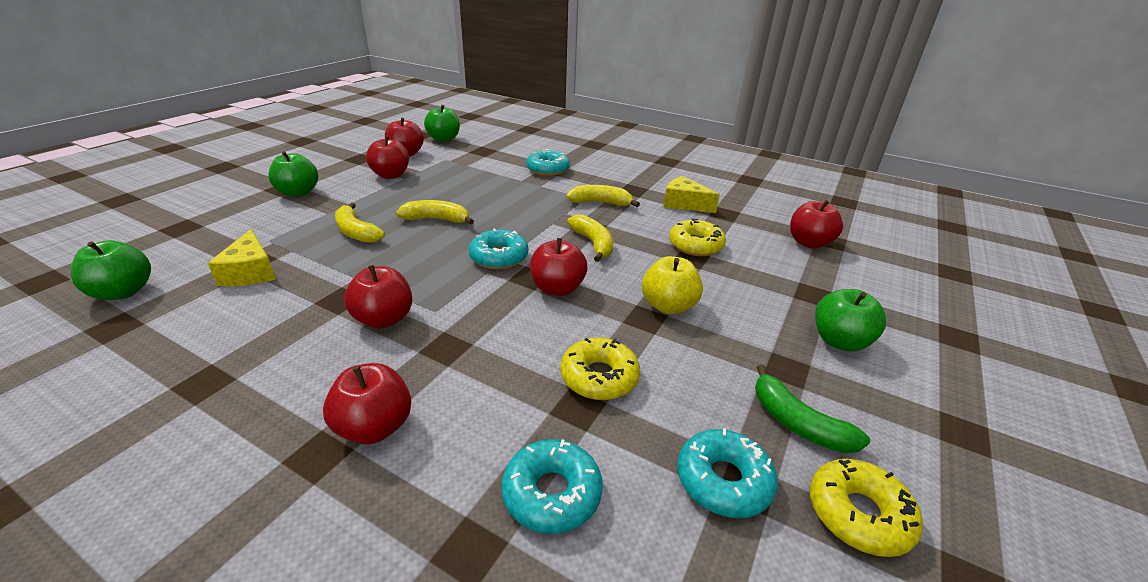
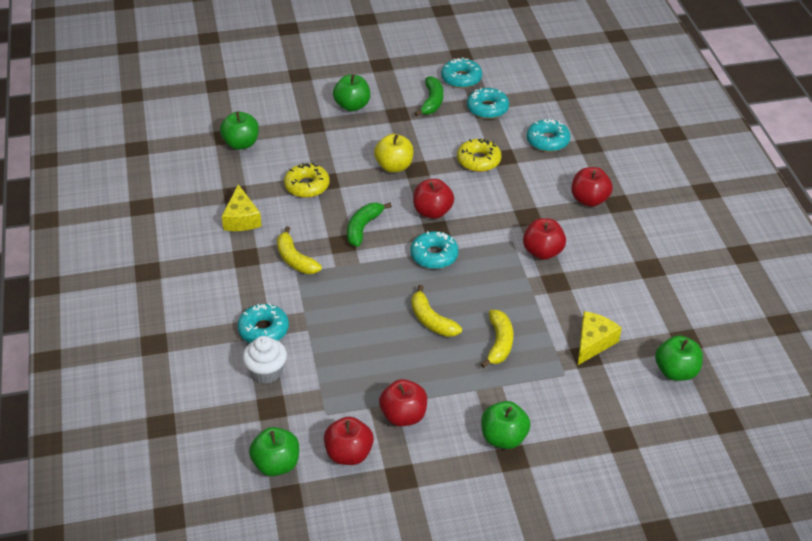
camera: 130 degrees left, 10 degrees up
yellow banana [567,214,613,262] -> green banana [347,203,392,247]
red apple [790,200,843,249] -> green apple [220,112,259,150]
yellow donut [810,459,923,557] -> turquoise donut [441,57,482,88]
none -> white cupcake [242,336,287,384]

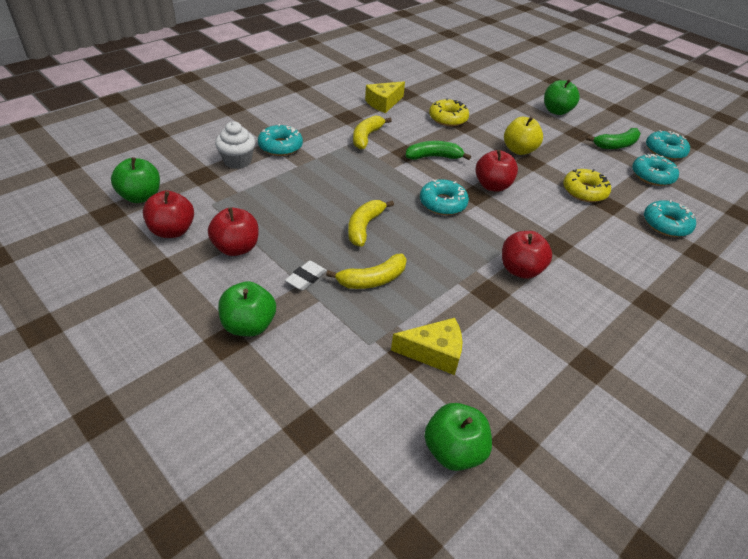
camera: 55 degrees right, 0 degrees up
green apple [220,112,259,150] -> none
red apple [571,167,613,207] -> none
none -> white eraser [285,261,327,291]

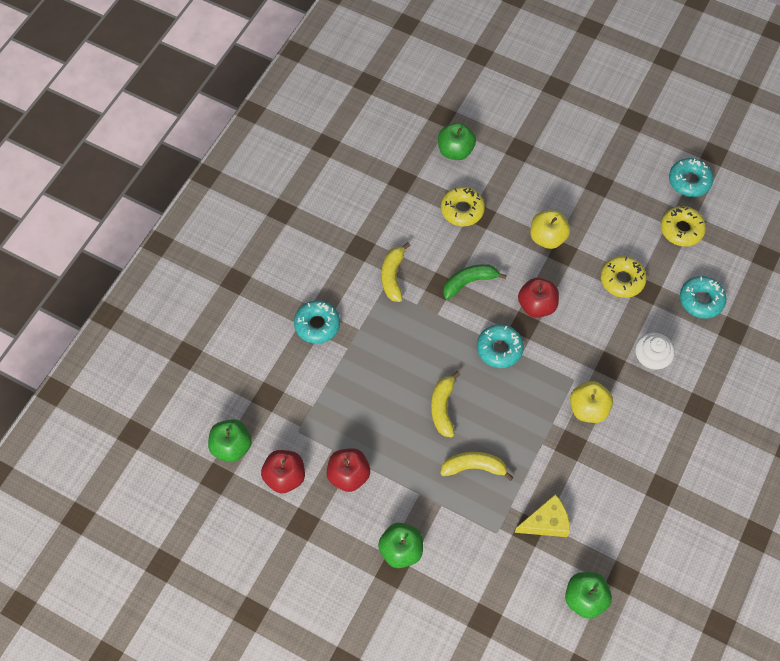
camera: 15 degrees left, 20 degrees up
white cupcake [215,121,255,169] -> white cupcake moved to [635,333,675,372]
white eraser [285,261,327,291] -> none
yellow banana [326,254,407,289] -> yellow banana turned 135 degrees counterclockwise [440,452,514,481]
yellow cheese [365,81,405,113] -> none
red apple [502,231,552,279] -> yellow apple [570,381,613,423]
green apple [544,79,580,115] -> green apple moved to [438,123,476,160]
green banana [586,128,641,149] -> none
turquoise donut [632,154,679,186] -> yellow donut [661,206,706,247]

